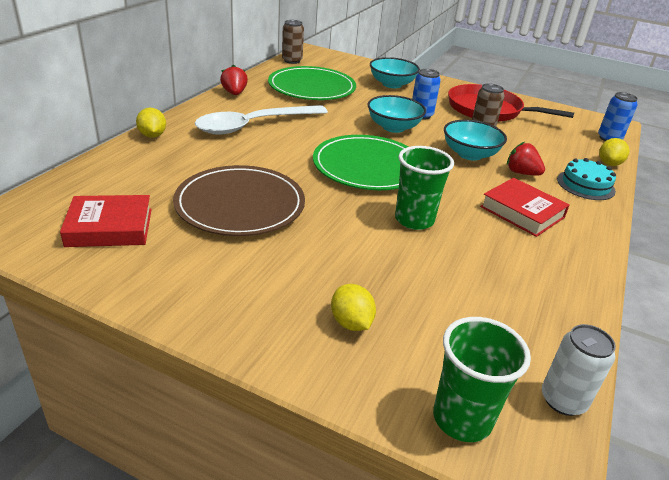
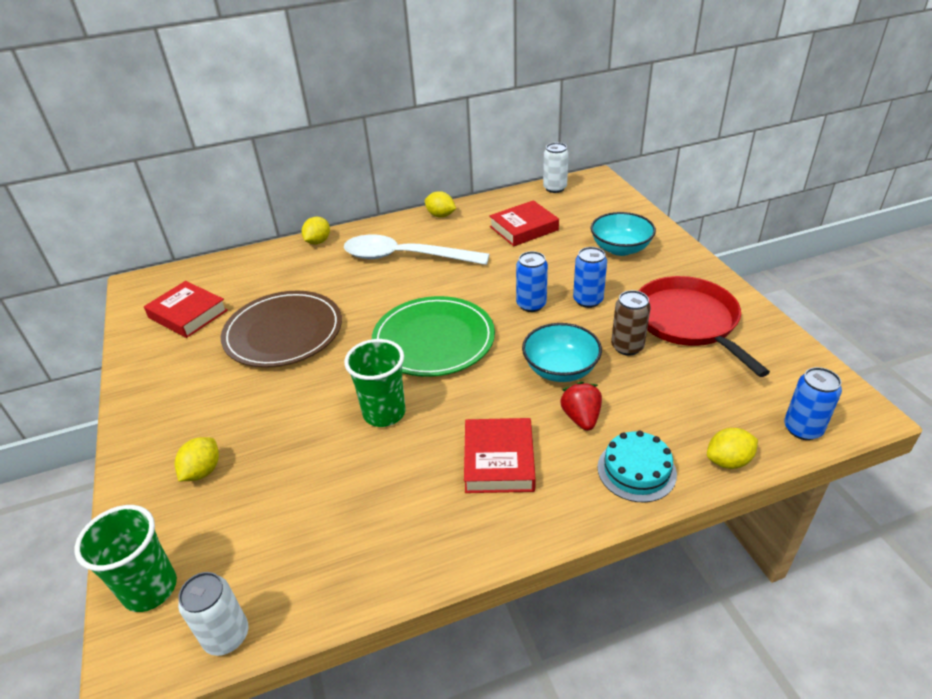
camera: 50 degrees right, 5 degrees up
red strawberry [220,65,248,95] -> yellow lemon [425,191,456,217]
green plate [268,66,356,100] -> red book [489,200,559,246]
brown can [282,20,304,64] -> white can [543,143,569,193]
turquoise bowl [367,95,426,133] -> blue can [516,251,548,312]

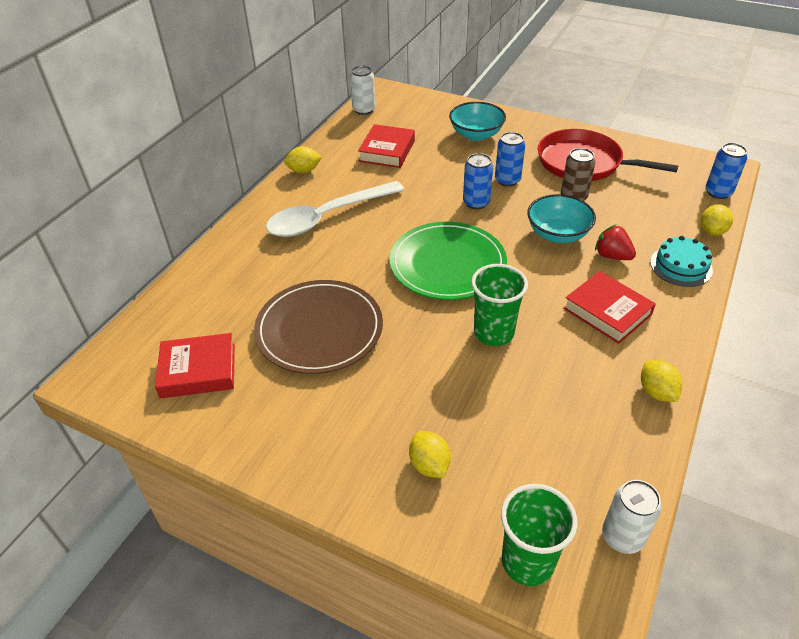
camera: 45 degrees left, 5 degrees up
yellow lemon [302,217,330,245] -> yellow lemon moved to [641,360,682,402]

